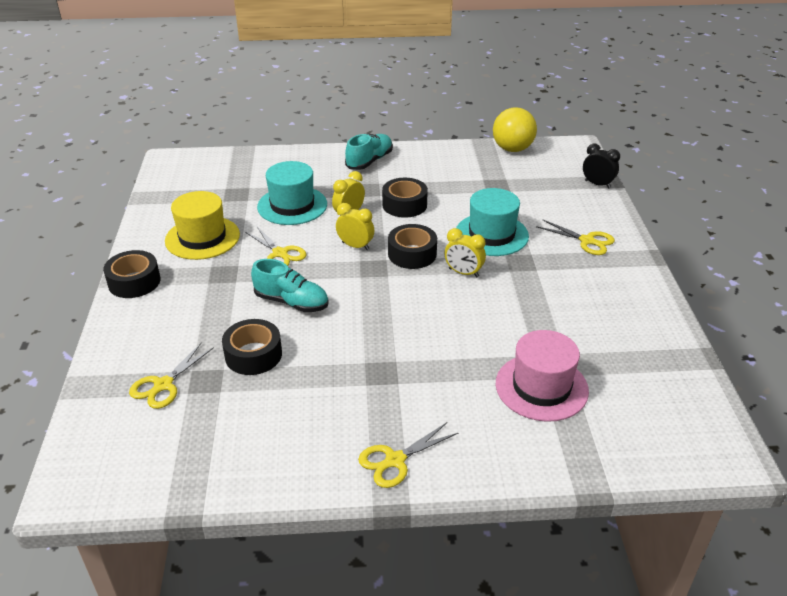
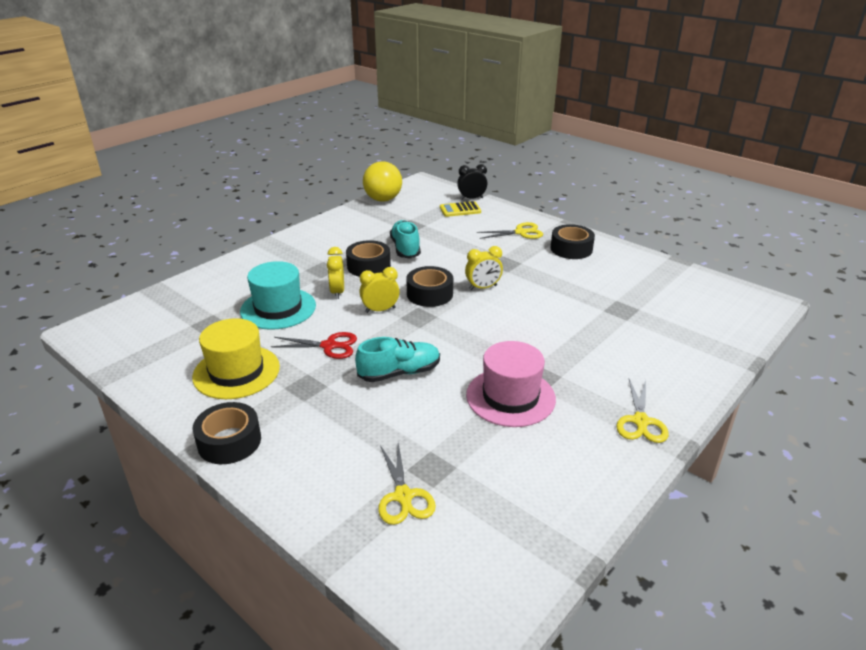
camera: 45 degrees left, 5 degrees down
black tape [222,319,282,375] -> black tape moved to [551,224,595,259]
yellow scissors [245,226,306,266] -> red scissors [270,332,357,359]
turquoise shoe [345,134,393,170] -> turquoise shoe moved to [390,220,421,259]
turquoise hat [456,188,529,256] -> none
pink hat [496,330,589,422] -> pink hat moved to [466,341,556,427]
none -> yellow calculator [440,201,481,217]

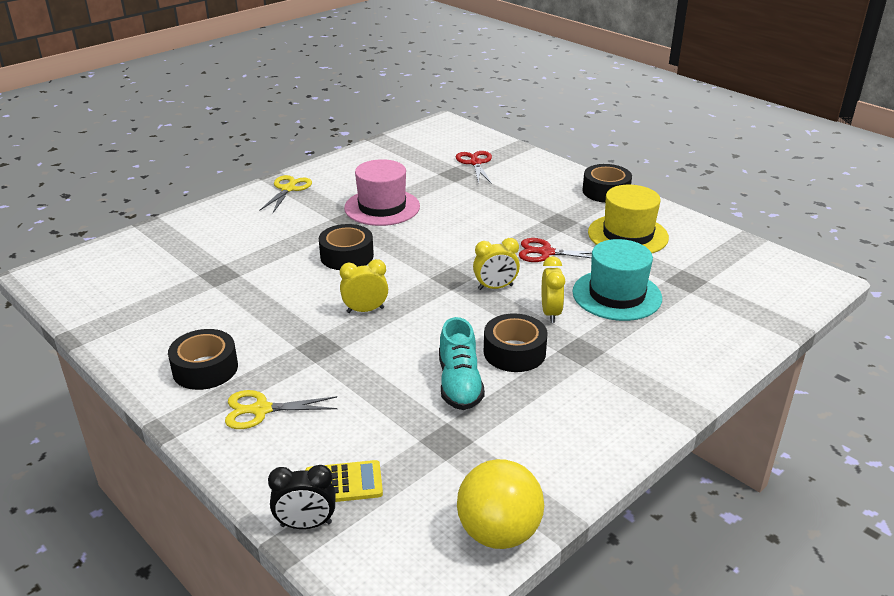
camera: 175 degrees left, 0 degrees up
turquoise shoe [355,337,440,382] -> none
yellow scissors [378,443,436,525] -> red scissors [456,151,492,184]
black tape [406,266,453,307] -> black tape moved to [319,224,374,270]

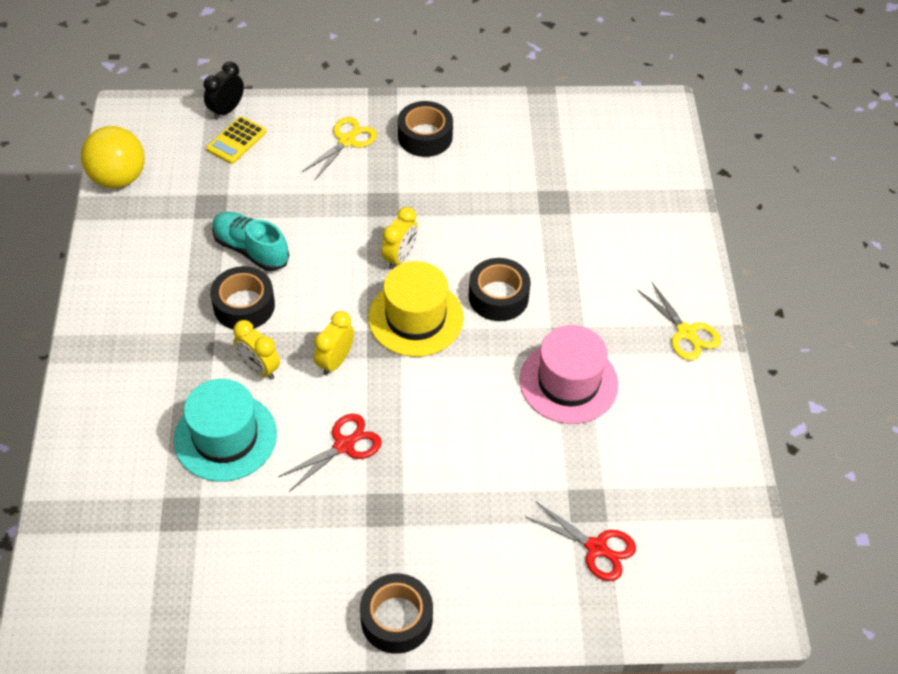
camera: 130 degrees right, 20 degrees up
yellow hat [588,185,669,253] -> yellow hat moved to [368,261,464,357]

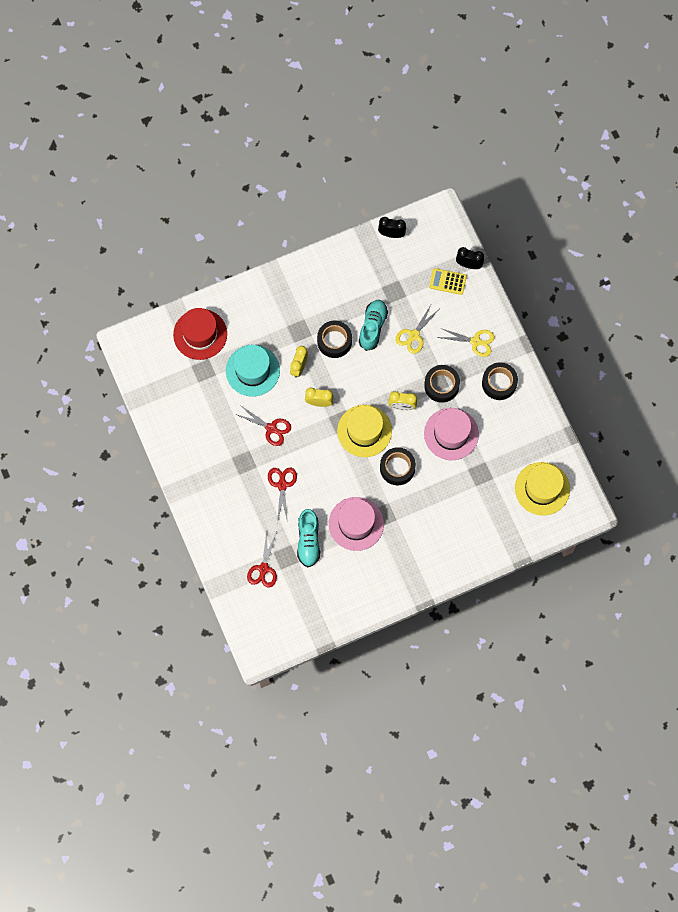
camera: 70 degrees right, 20 degrees up
yellow ball [81,126,145,188] -> black clock [378,217,406,238]
black tape [360,574,433,654] -> black tape moved to [424,365,460,403]
yellow scissors [638,282,721,361] -> yellow scissors moved to [395,303,439,354]
none -> red hat [173,308,227,360]
none -> red scissors [268,468,297,523]
none -> turquoise shoe [297,509,320,567]
none -> pink hat [424,408,479,460]
none -> yellow hat [515,462,570,516]

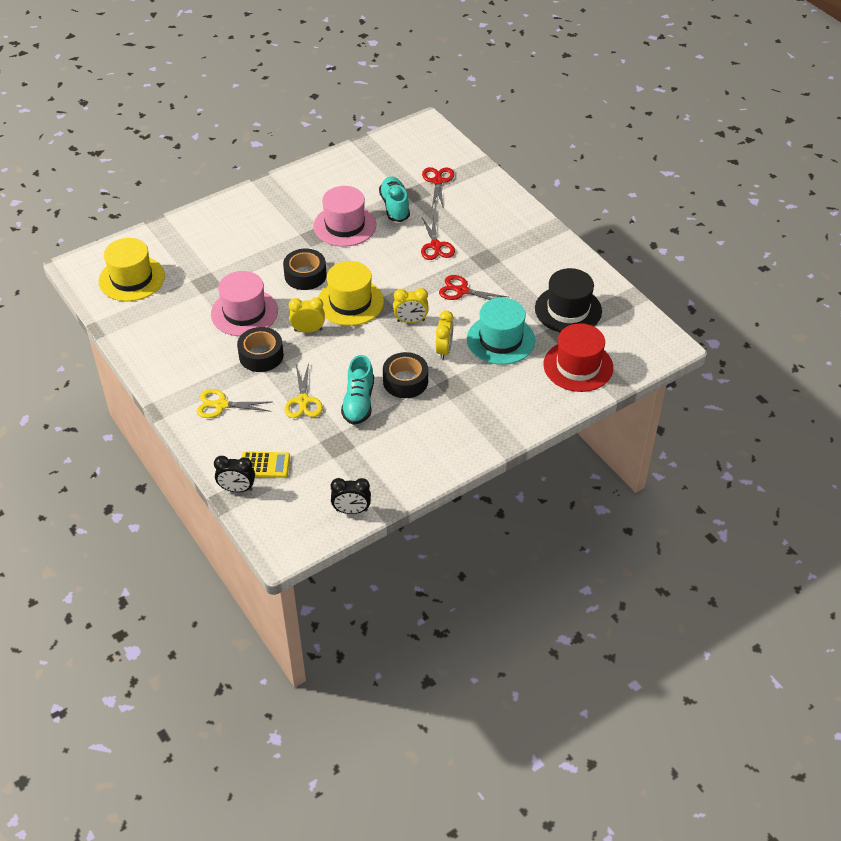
camera: 170 degrees right, 25 degrees down
yellow scissors [395,303,439,354] -> yellow scissors turned 150 degrees clockwise [284,363,323,418]
black tape [482,362,518,400] -> none
none -> black hat [535,268,602,332]

